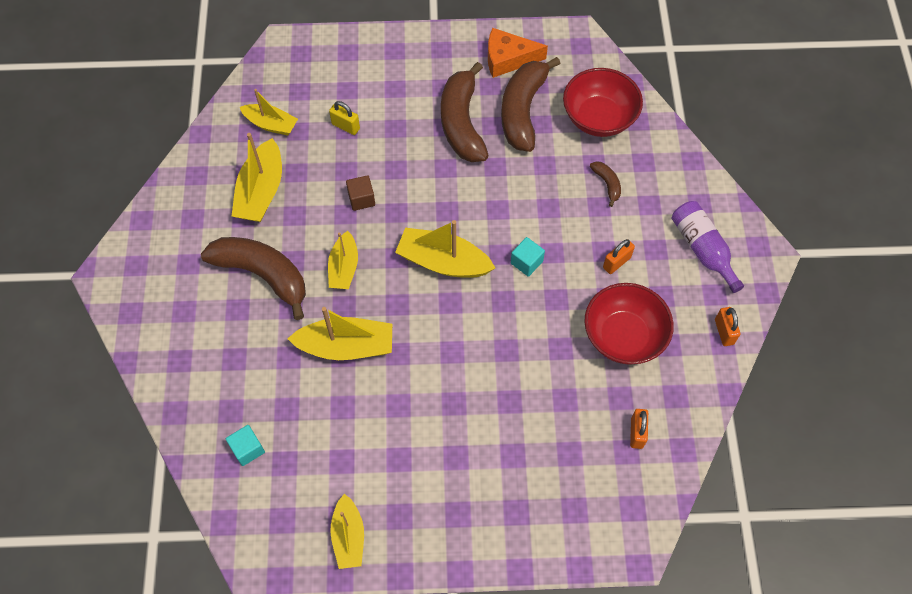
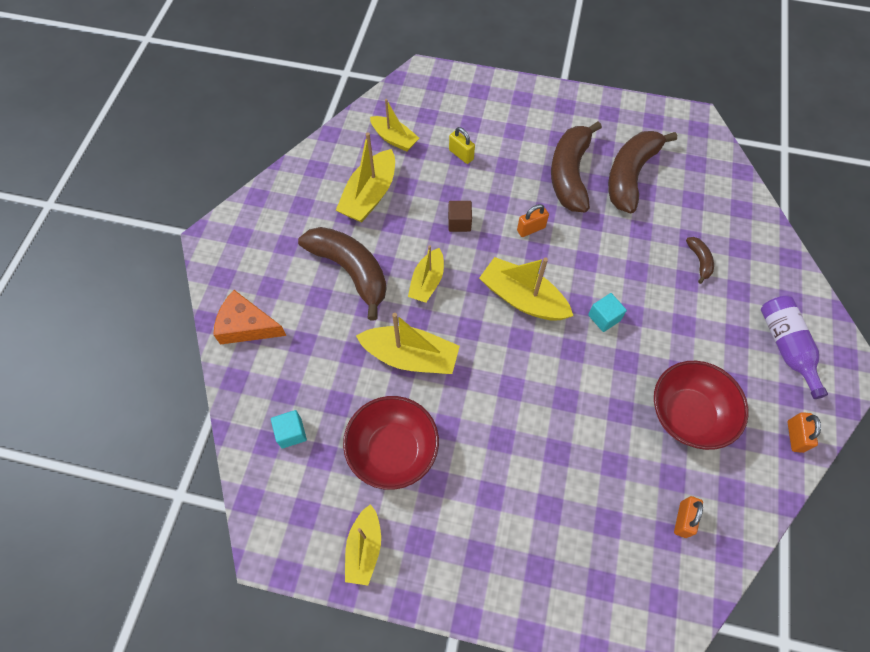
camera: 15 degrees right, 0 degrees up
orange cheese [488,28,548,78] -> orange cheese moved to [213,290,286,345]
red bowl [563,68,643,137] -> red bowl moved to [343,396,439,490]
orange padlock [603,239,635,274] -> orange padlock moved to [517,204,549,237]

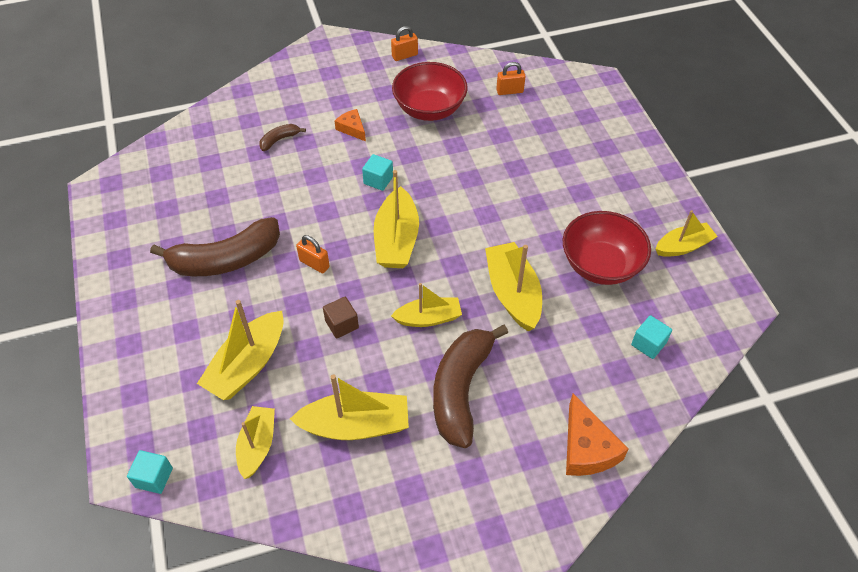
camera: 120 degrees left, 10 degrees down
yellow padlock [449,127,475,164] -> yellow boat [197,300,284,400]
brown banana [608,131,677,214] -> none
purple bottle [761,296,828,399] -> none
none -> turquoise cube [127,450,173,494]
none -> orange cheese [335,109,366,141]

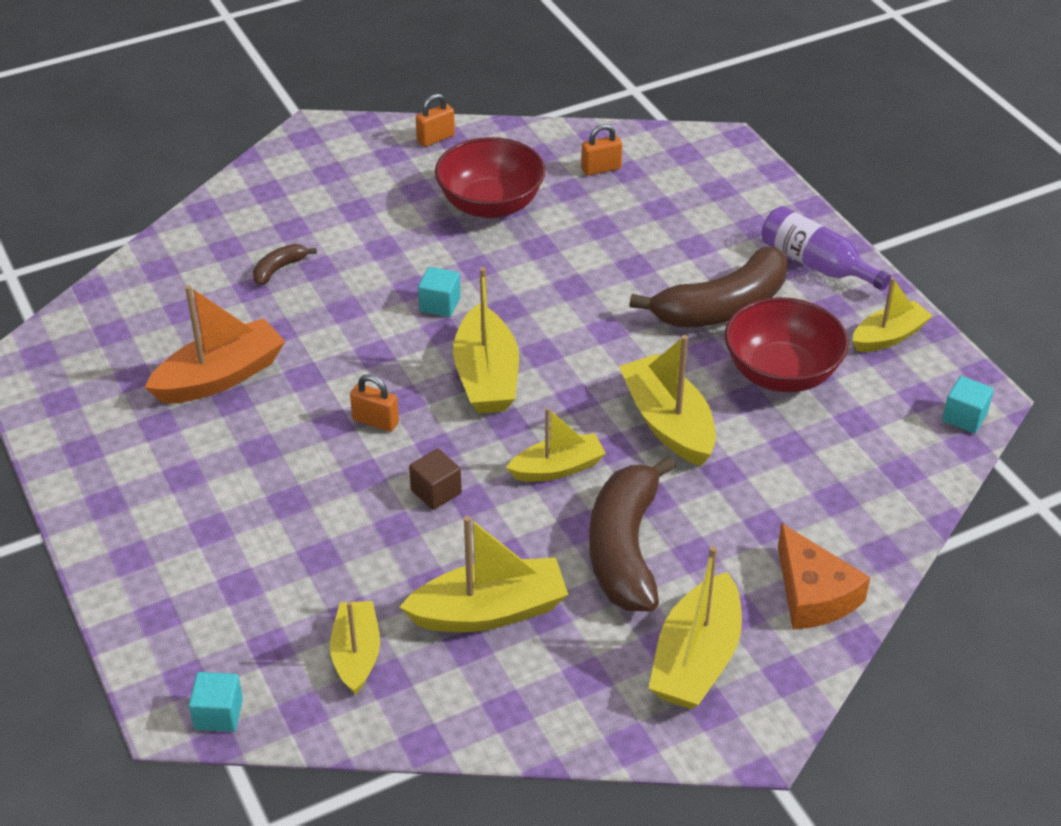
camera: 10 degrees left, 10 degrees down
brown banana [150,217,280,276] -> brown banana moved to [629,247,787,327]
yellow boat [197,300,284,400] -> yellow boat moved to [649,546,742,709]
orange cheese [335,109,366,141] -> none
turquoise cube [631,315,672,359] -> turquoise cube moved to [942,376,994,433]
none -> orange boat [145,285,285,403]
none -> purple bottle [761,206,891,290]

